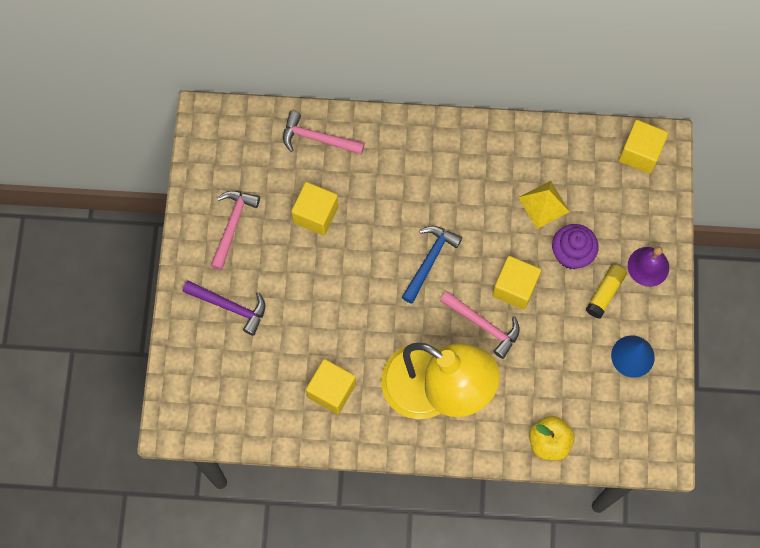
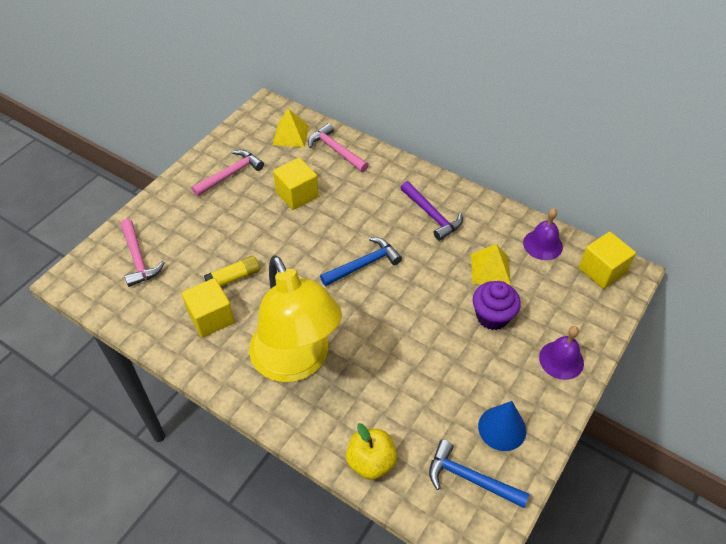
camera: 30 degrees right, 20 degrees down
purple hammer [183,280,265,336] -> purple hammer moved to [401,181,463,241]
pink hammer [440,291,520,359] -> pink hammer moved to [120,219,165,287]
yellow cube [492,256,541,310] -> none
yellow glue stick [586,264,627,319] -> yellow glue stick moved to [204,256,260,286]
none -> yellow pyramid [273,108,309,147]
none -> blue hammer [429,440,530,508]
none -> purple bell [523,208,563,260]

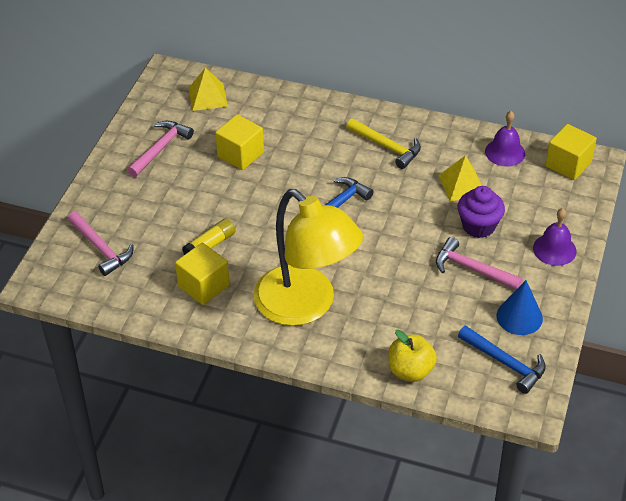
camera: 15 degrees left, 5 degrees down
pink hammer [308,123,369,172] -> pink hammer moved to [436,237,523,290]
purple hammer [401,181,463,241] -> yellow hammer [346,118,421,169]
blue hammer [429,440,530,508] -> blue hammer turned 150 degrees counterclockwise [458,326,546,394]

